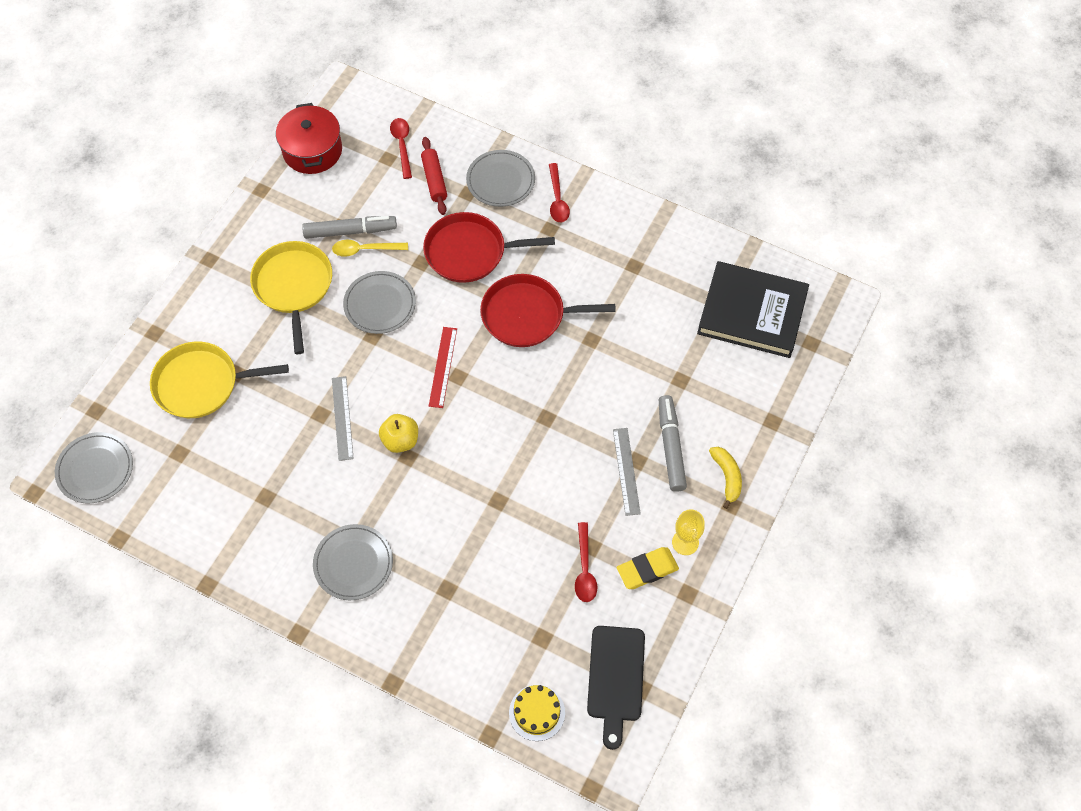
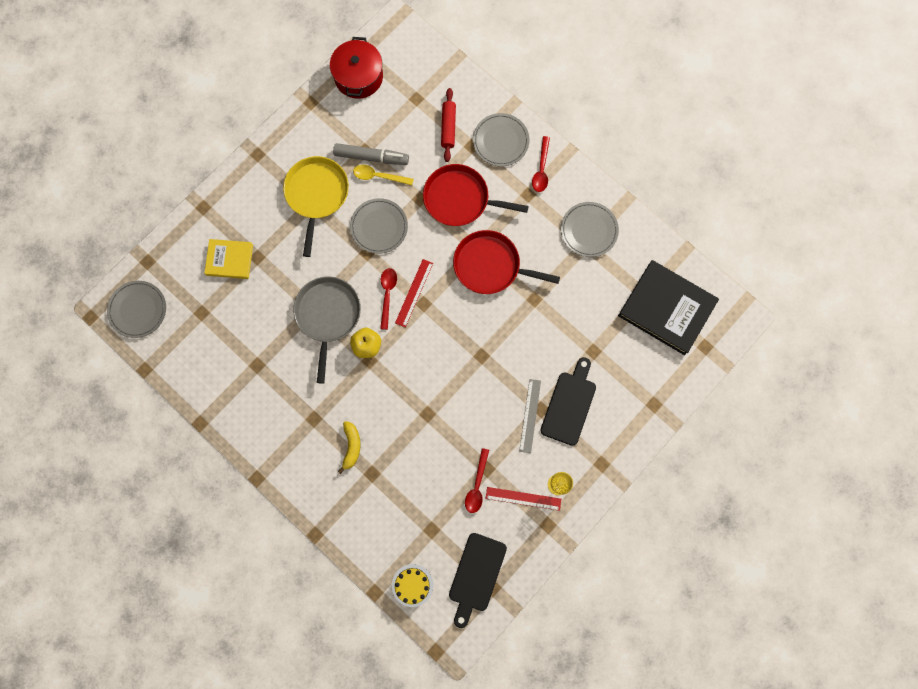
camera: 15 degrees right, 15 degrees up
yellow pan [150,342,289,418] -> yellow book [204,239,253,279]
grey plate [313,524,393,600] -> grey plate moved to [561,202,619,257]
grey ruler [332,376,354,461] -> grey pan [293,276,361,383]
red spoon [390,118,412,179] -> red spoon moved to [380,268,397,330]
yellow eraser [617,547,679,589] -> red ruler [485,487,561,511]
grey marker [659,395,687,492] -> black cutting board [540,357,596,446]
yellow banana [709,447,742,509] -> yellow banana moved to [338,421,361,474]

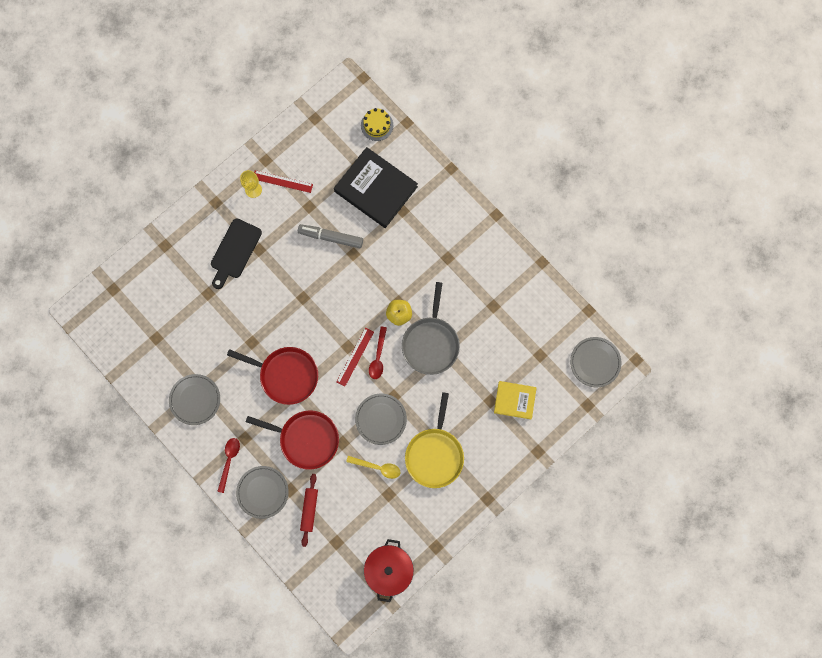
camera: 175 degrees left, 0 degrees up
grey marker [333,143,409,165] -> grey marker moved to [298,224,363,248]
yellow banana [338,421,361,474] -> none
black cutting board [449,533,507,628] -> none
red spoon [465,448,489,513] -> none
grey ruler [519,379,541,453] -> none
black book [618,260,719,355] -> black book moved to [334,147,418,228]

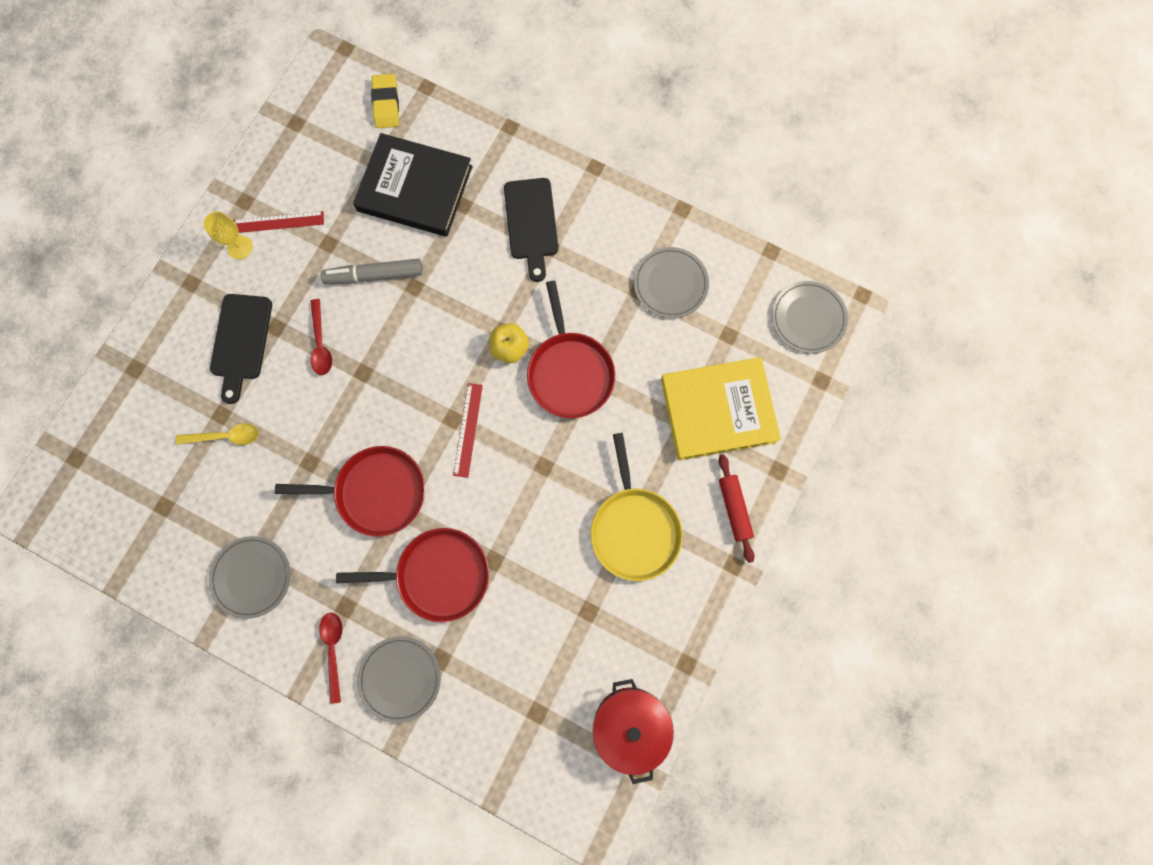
camera: 20 degrees left, 0 degrees up
red rolling pin [300,474,318,547] -> red rolling pin moved to [719,454,754,563]
yellow spoon [346,456,400,479] -> yellow spoon moved to [176,423,259,445]
grey plate [355,393,407,445] -> grey plate moved to [634,247,709,318]
yellow cake [361,108,393,141] -> yellow eraser [371,74,399,128]
red spoon [369,326,387,379] -> red spoon moved to [310,299,332,375]
grey pan [402,282,460,375] -> red pan [527,281,615,418]
yellow book [494,381,537,419] -> yellow book [661,357,781,460], size x1.76
none -> black cutting board [504,178,558,282]

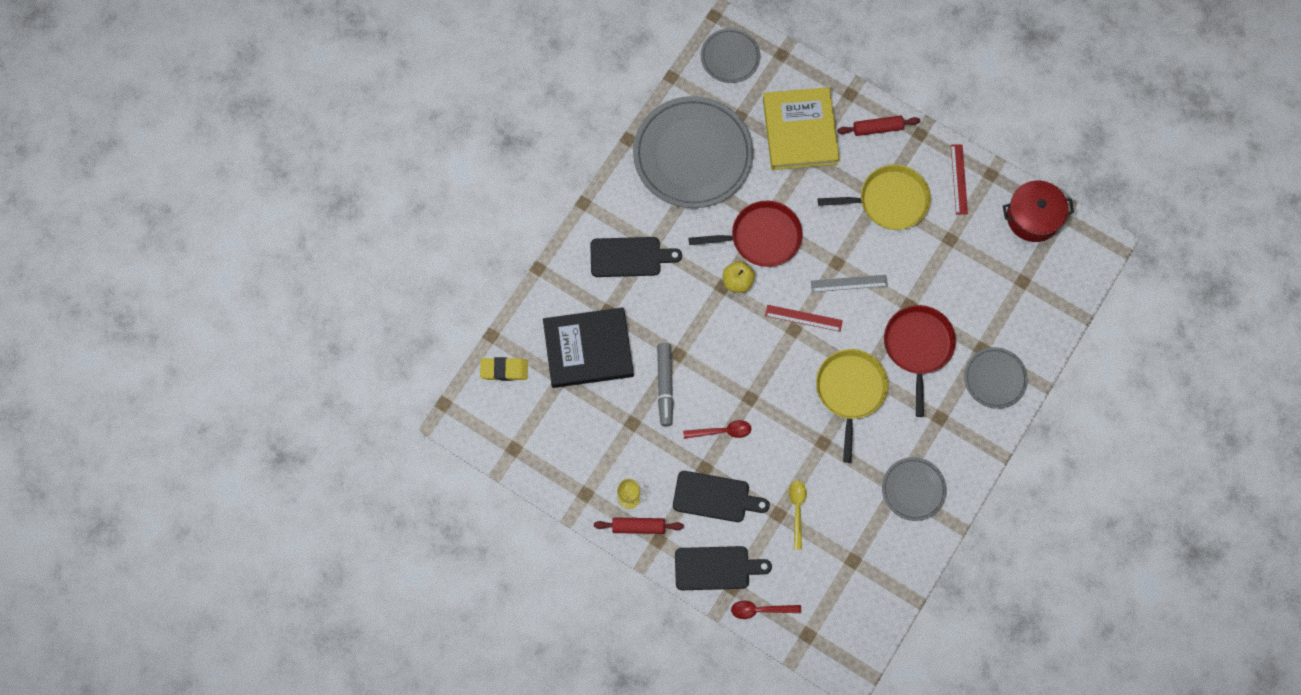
camera: 85 degrees left, 5 degrees down
red ruler [233,211,324,233] -> red ruler moved to [951,144,968,215]
red pan [275,446,425,537] -> yellow pan [816,349,888,463]
red spoon [319,613,342,704] -> red spoon moved to [731,600,801,619]
black book [353,133,473,237] -> black book turned 60 degrees clockwise [543,307,634,388]
grey plate [634,247,709,318] -> grey plate [633,96,753,208], size x1.97
none -> red rolling pin [594,517,684,534]
none -> black cutting board [675,546,772,590]
none -> grey ruler [811,275,888,292]

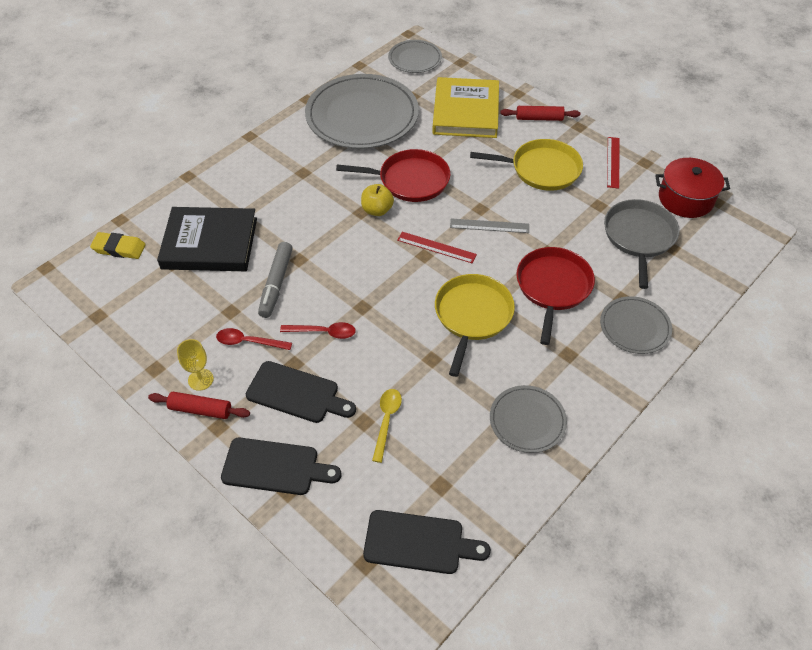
camera: 10 degrees right, 20 degrees down
black cutting board [590,237,682,277] -> black cutting board moved to [363,510,491,574]
red spoon [731,600,801,619] -> red spoon moved to [216,328,292,350]
none -> grey pan [604,199,680,289]

